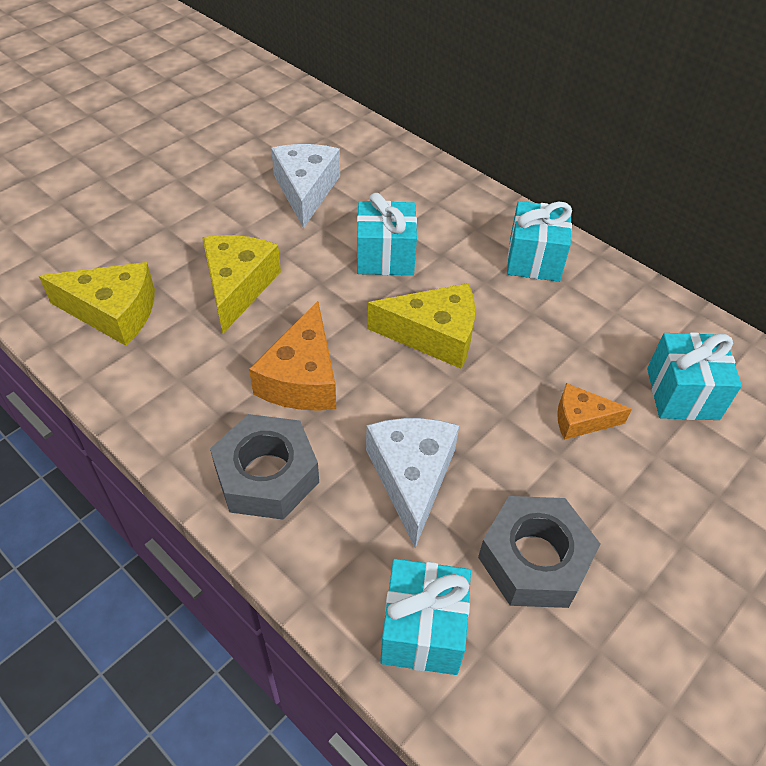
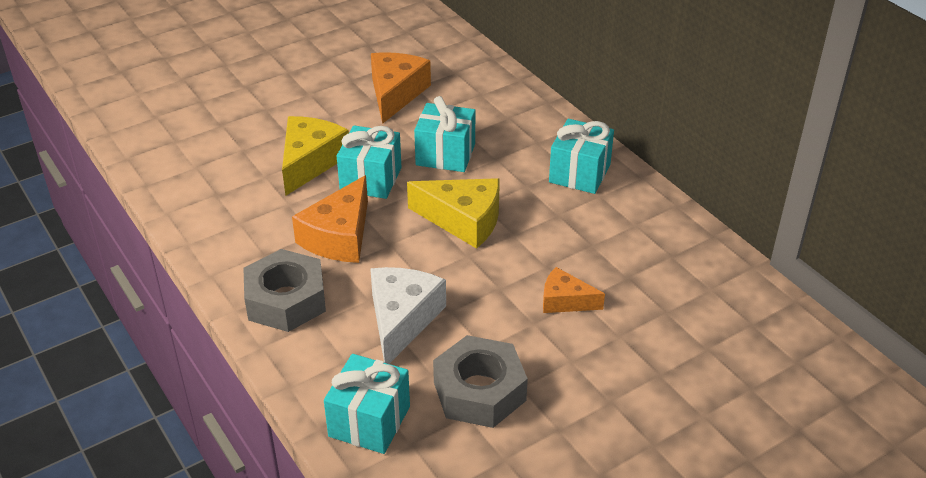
camera: 15 degrees right, 10 degrees down
yellow cheese [39,262,155,346] -> none
white cheese [271,144,340,228] -> orange cheese [371,52,431,124]
turquoise gift [647,332,742,420] -> turquoise gift moved to [337,125,402,199]

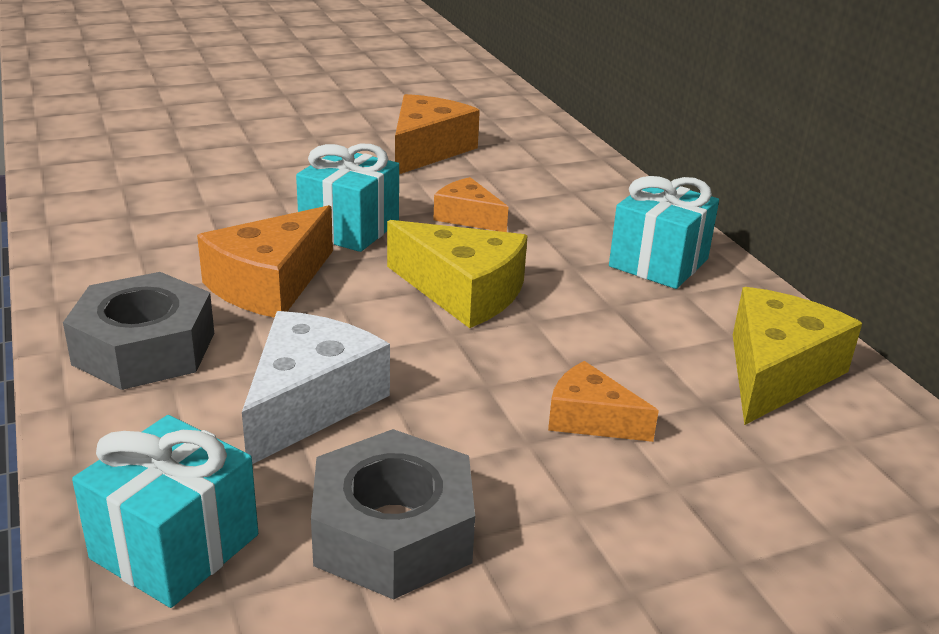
camera: 10 degrees right, 10 degrees down
yellow cheese [282,116,349,195] -> yellow cheese moved to [733,287,862,425]
turquoise gift [414,96,475,172] -> orange cheese [434,177,508,232]

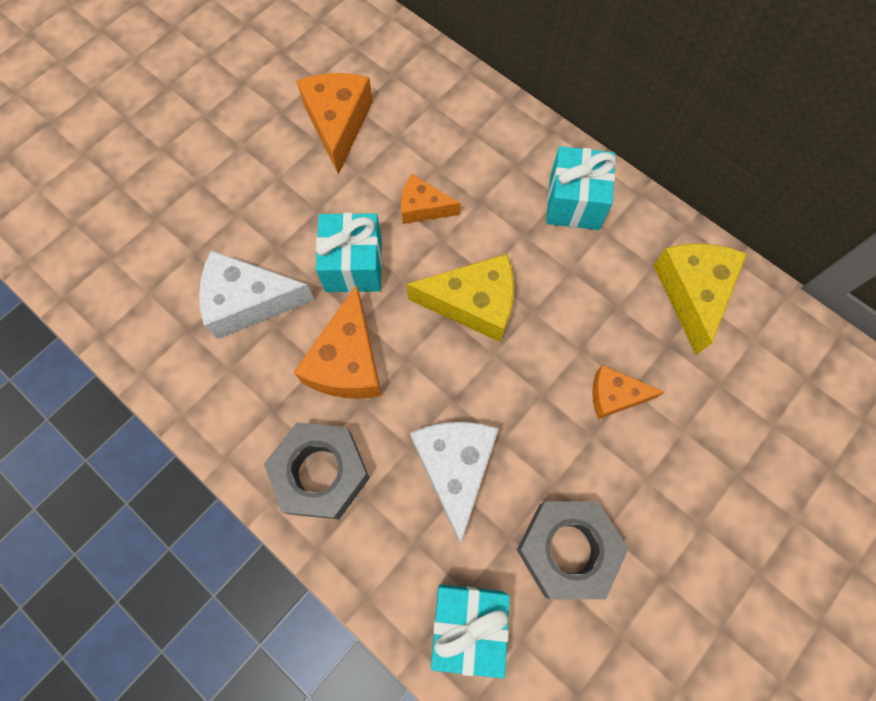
camera: 25 degrees left, 40 degrees up
none -> white cheese [199,250,315,339]

